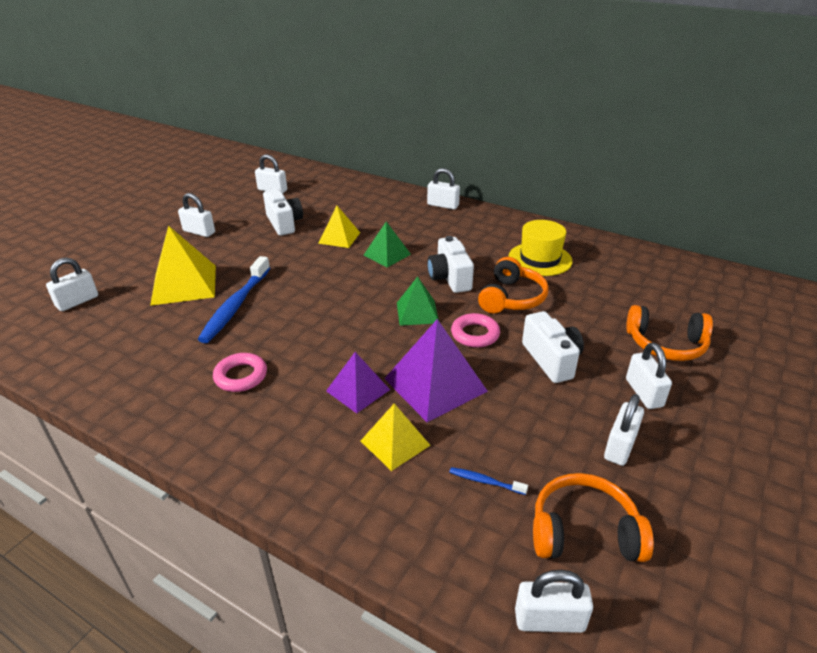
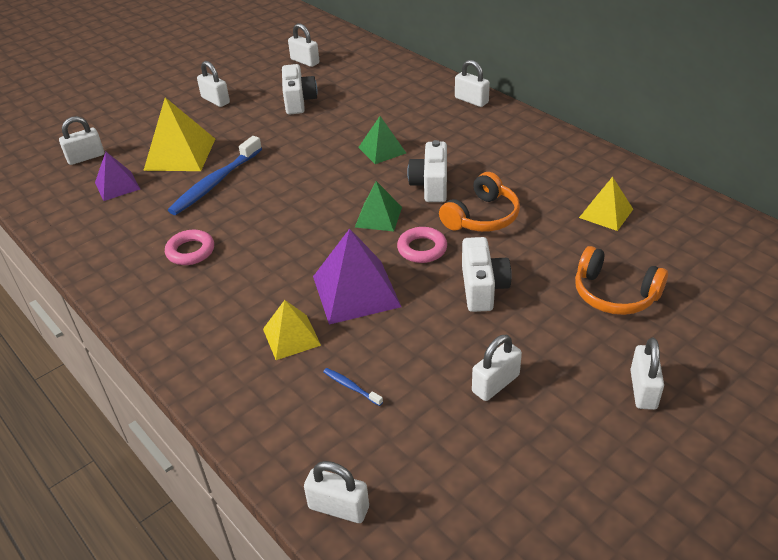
camera: 20 degrees right, 5 degrees up
yellow pyramid [318,206,360,248] -> yellow pyramid moved to [579,177,633,231]
purple pyramid [326,352,390,413] -> purple pyramid moved to [95,152,140,201]
yellow hat [508,220,573,276] -> none
orange headphones [533,473,654,562] -> none
white padlock [626,343,672,409] -> white padlock moved to [630,338,664,410]

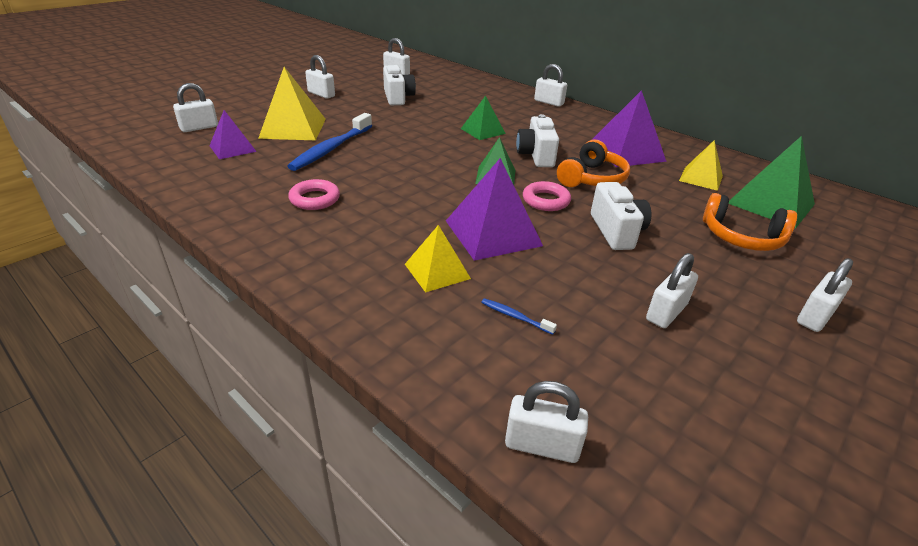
camera: 10 degrees left, 5 degrees down
white padlock [630,338,664,410] -> white padlock turned 45 degrees clockwise [797,258,853,332]
none -> purple pyramid [592,90,667,167]
none -> green pyramid [729,136,815,228]

